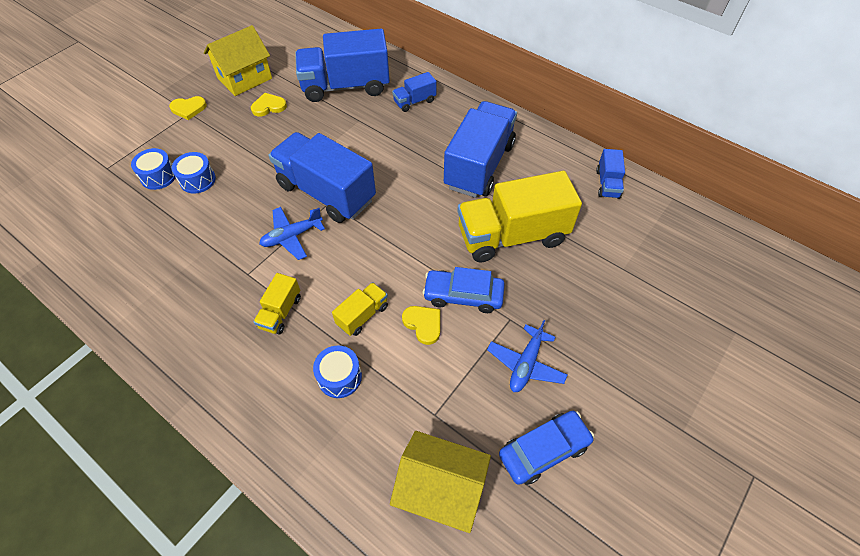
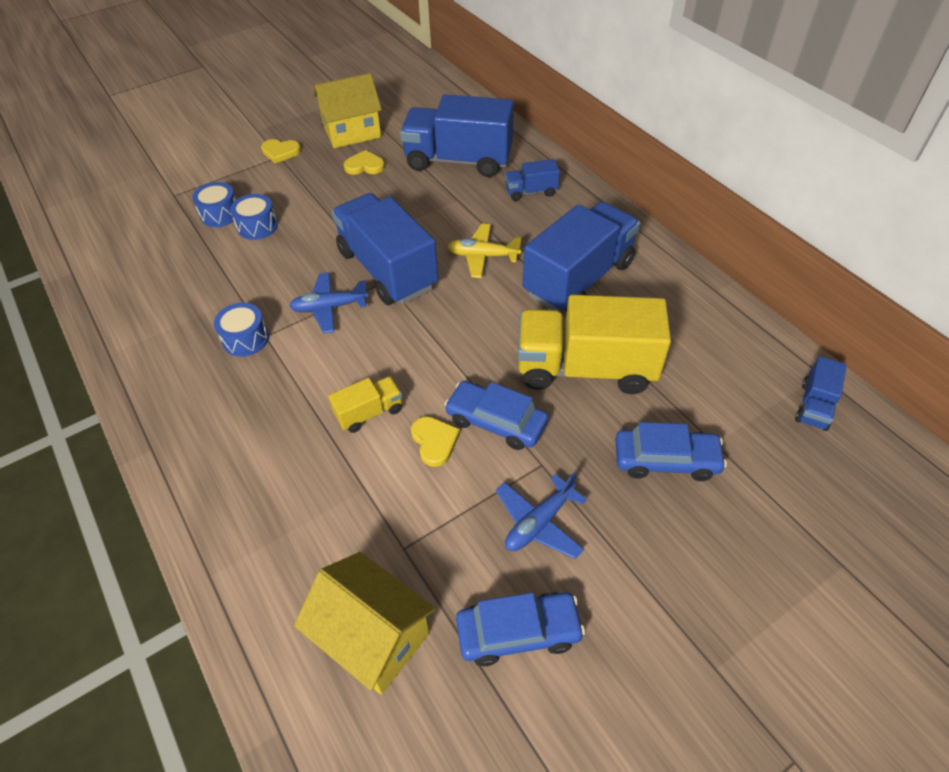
camera: 20 degrees right, 5 degrees down
yellow truck [253,273,301,334] -> none
blue drum [313,346,362,398] -> blue drum moved to [214,303,269,357]
blue truck [596,149,625,199] -> blue truck moved to [795,356,847,431]
none -> yellow plane [447,224,522,278]
none -> blue car [615,422,727,481]

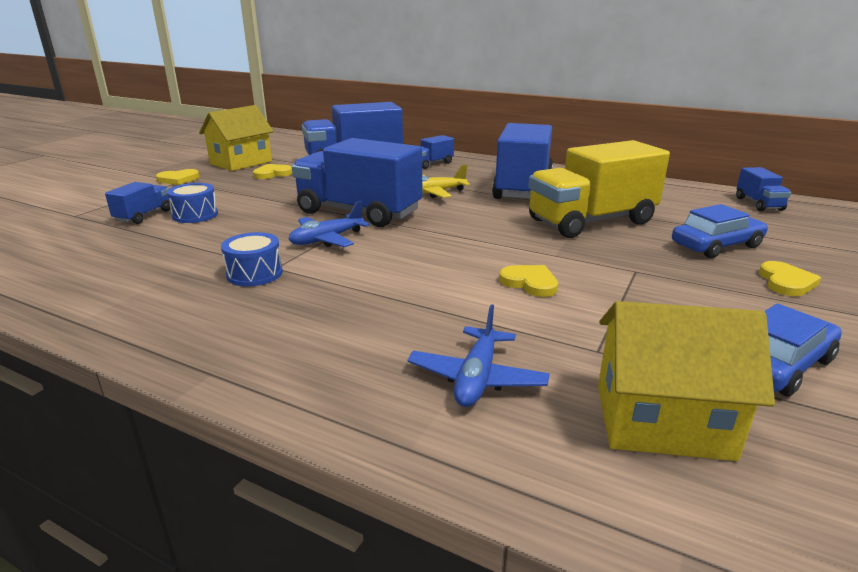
camera: 30 degrees left, 25 degrees down
blue drum [192,182,236,227] -> blue truck [105,182,170,224]
yellow truck [328,376,402,433] -> none
blue car [444,381,548,450] -> none
blue plane [496,472,587,559] -> blue plane moved to [407,304,550,407]
none -> yellow heart [759,261,821,296]

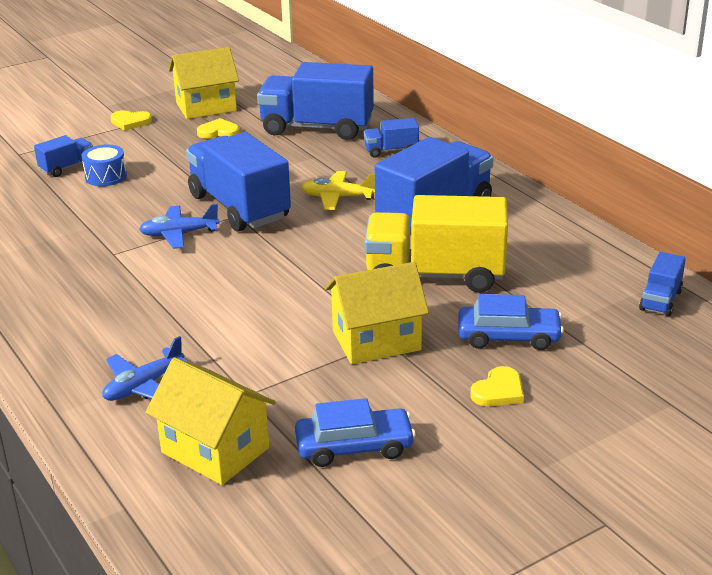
camera: 30 degrees right, 5 degrees up
blue drum [221,232,283,287] -> none
yellow heart [499,265,558,297] -> none
none -> yellow house [325,262,429,364]

